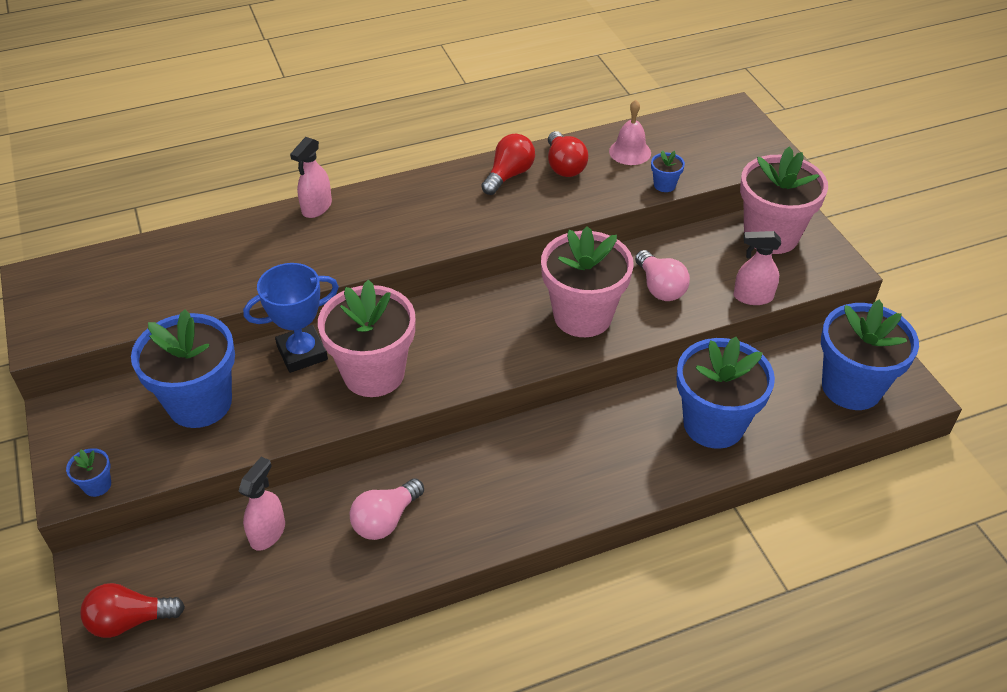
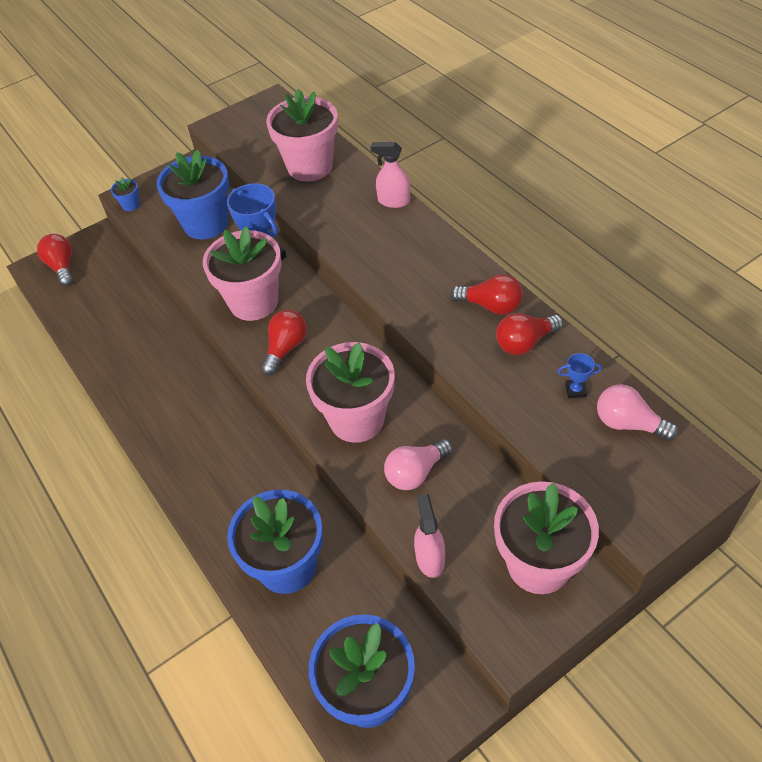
camera: 80 degrees right, 5 degrees up
pink spray bottle [238,457,285,551] -> none
pink light bulb [350,478,424,540] -> pink light bulb moved to [597,384,678,441]
pink bell [609,100,651,165] -> blue trophy [558,353,602,398]
blue flower pot [651,151,685,192] -> none
none -> red light bulb [261,310,307,375]
none -> pink flower pot [266,89,338,182]

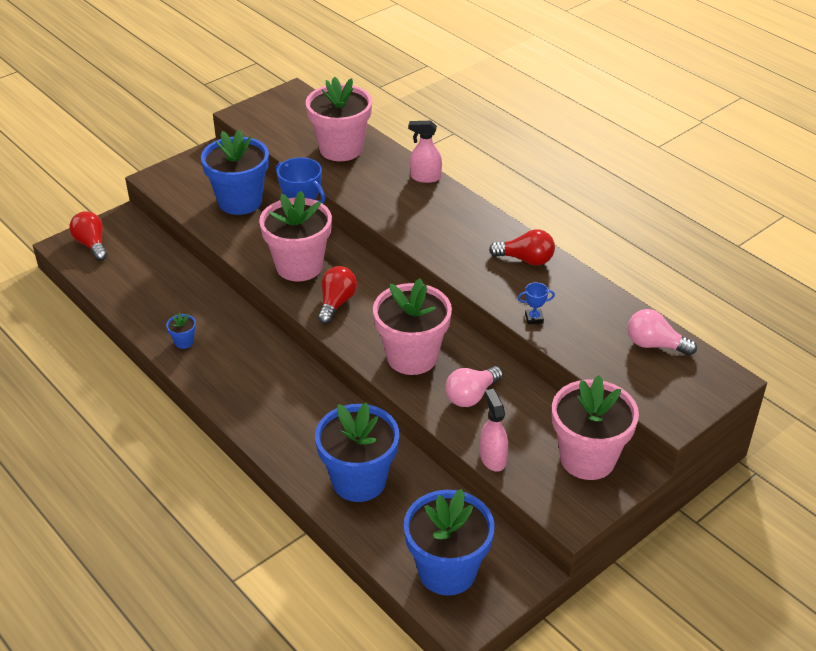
camera: 10 degrees left, 10 degrees down
blue flower pot [111,177,140,211] -> blue flower pot moved to [166,313,196,349]
red light bulb [496,313,563,355] -> none
blue trophy [558,353,602,398] -> blue trophy moved to [518,282,555,324]

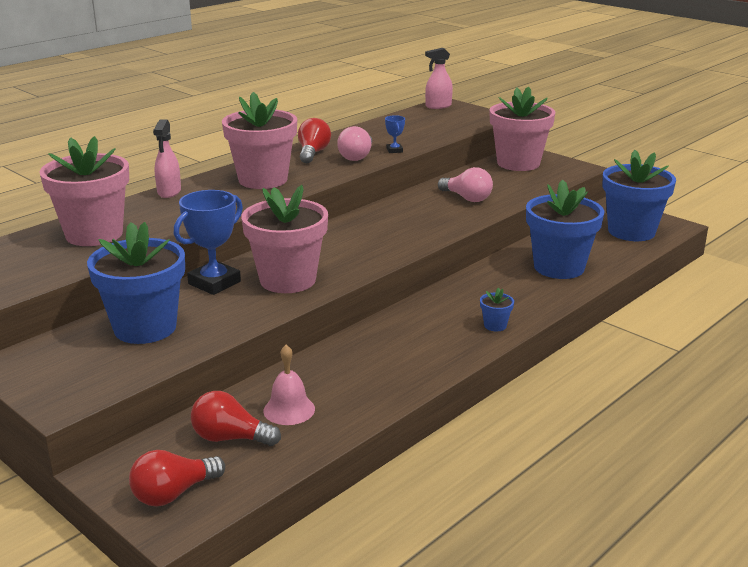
camera: 95 degrees left, 15 degrees down
blue flower pot [166,313,196,349] -> blue flower pot moved to [480,288,514,331]
red light bulb [318,266,357,324] -> red light bulb moved to [191,391,281,446]
pink flower pot [373,278,452,375] -> pink flower pot moved to [222,92,297,189]
pink spray bottle [480,389,508,472] -> pink spray bottle moved to [425,48,453,109]
pink light bulb [628,309,697,356] -> pink light bulb moved to [337,126,372,161]
none -> pink bell [263,345,315,425]

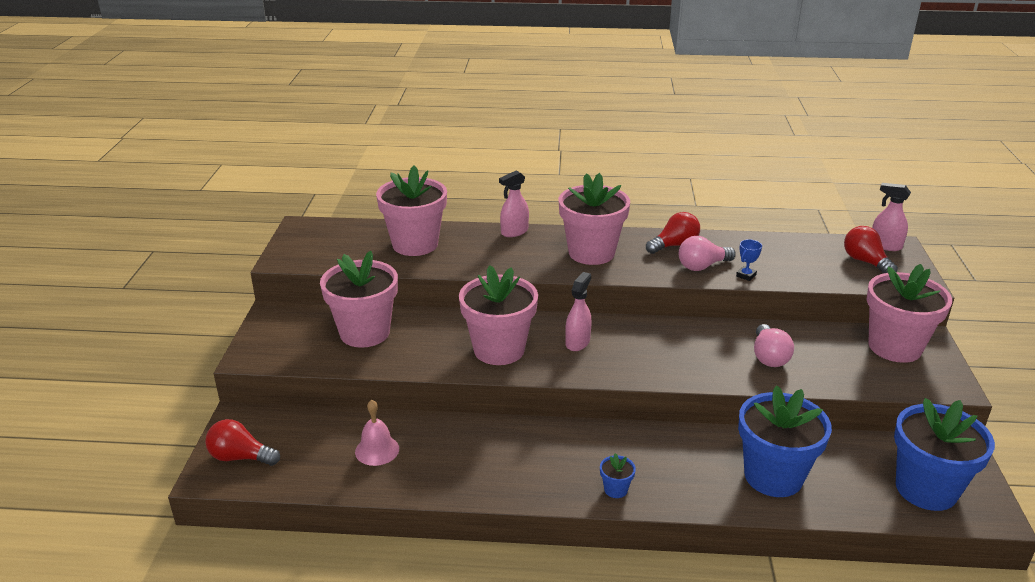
camera: 50 degrees right, 5 degrees up
blue flower pot [87,222,185,344] -> pink flower pot [320,251,398,348]
blue trophy [174,190,243,295] -> none
red light bulb [191,391,281,446] -> red light bulb moved to [844,226,898,273]
none -> pink spray bottle [565,272,592,351]

